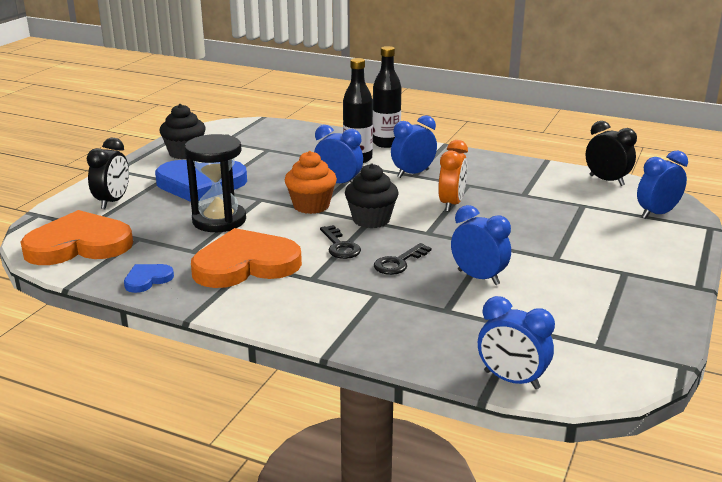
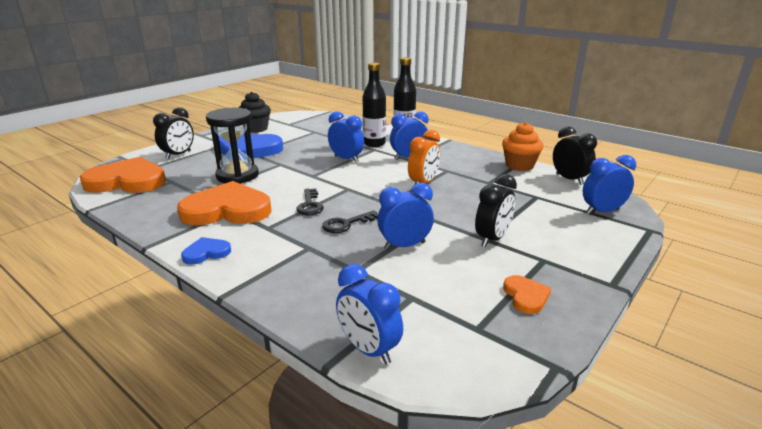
camera: 15 degrees right, 0 degrees up
blue heart [124,264,174,293] -> blue heart moved to [181,237,231,265]
orange cupcake [285,151,337,214] -> orange cupcake moved to [502,122,544,171]
black cupcake [345,163,398,228] -> none
blue clock [451,205,511,285] -> blue clock turned 75 degrees counterclockwise [377,183,434,250]
none -> black clock [475,174,517,247]
none -> orange heart [503,275,551,314]

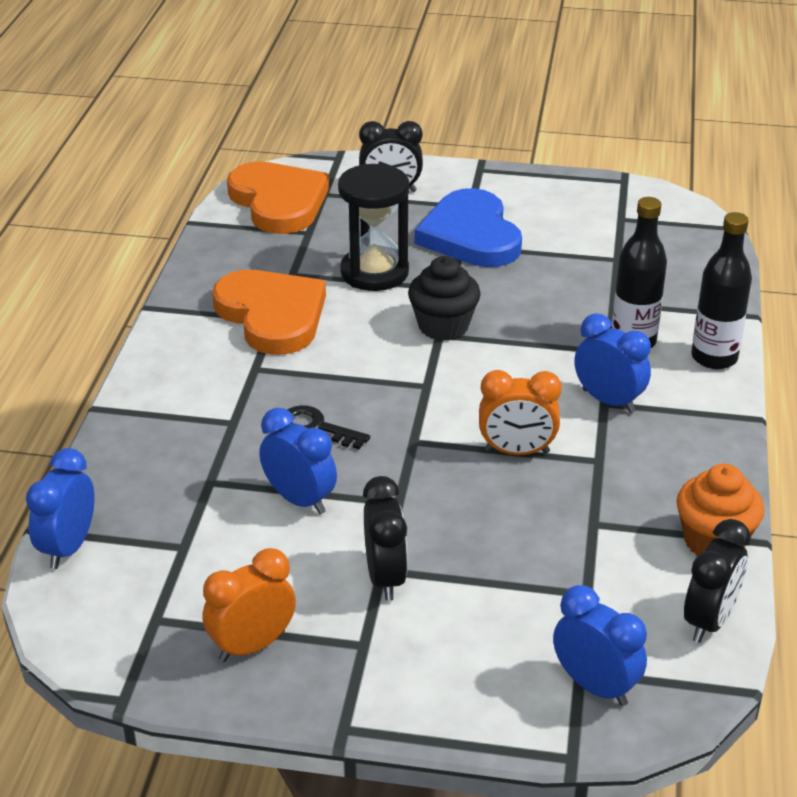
camera: 60 degrees right, 10 degrees up
blue heart [181,237,231,265] -> none
black cupcake [239,92,271,133] -> black cupcake moved to [408,256,481,341]
black key [296,188,324,215] -> none
blue clock [328,111,364,163] -> none
black clock [475,174,517,247] -> black clock turned 105 degrees counterclockwise [363,476,408,601]
orange heart [503,275,551,314] -> orange clock [203,548,296,662]

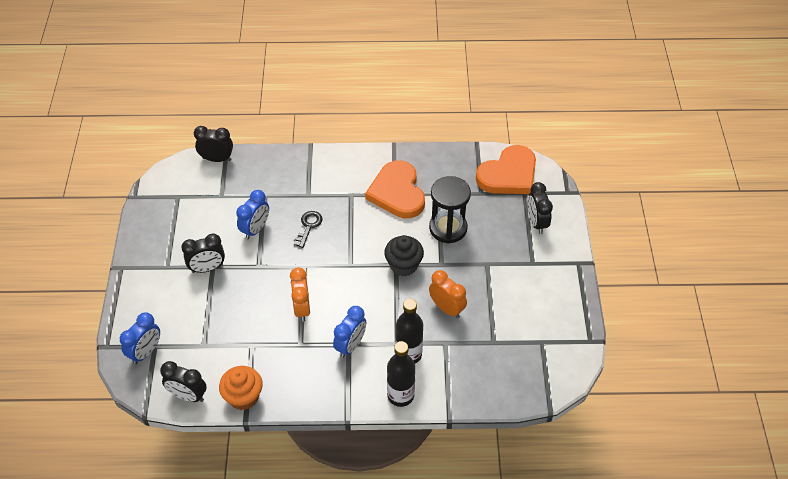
camera: 80 degrees right, 15 degrees up
blue clock [26,448,94,569] -> black clock [194,126,233,162]
orange clock [203,548,296,662] -> orange clock moved to [429,270,467,318]
orange heart [212,270,326,355] -> orange heart turned 120 degrees clockwise [365,160,425,218]
blue heart [415,188,522,267] -> none

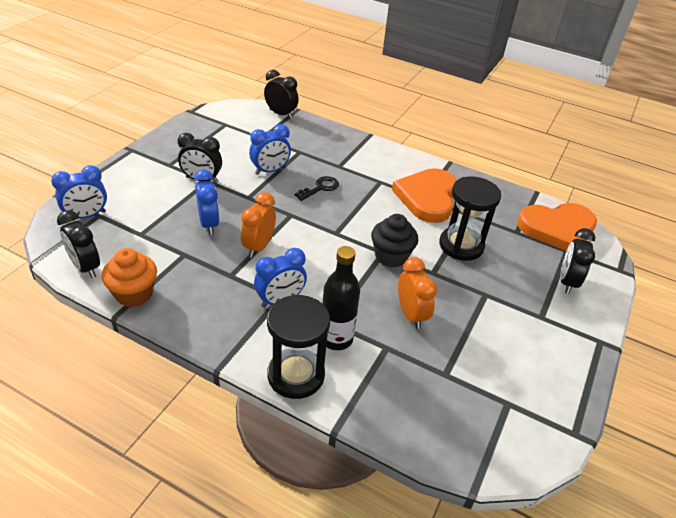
camera: 25 degrees right, 10 degrees down
black bottle [387,341,415,407] -> black hourglass [267,294,330,399]
none -> blue clock [194,170,220,235]

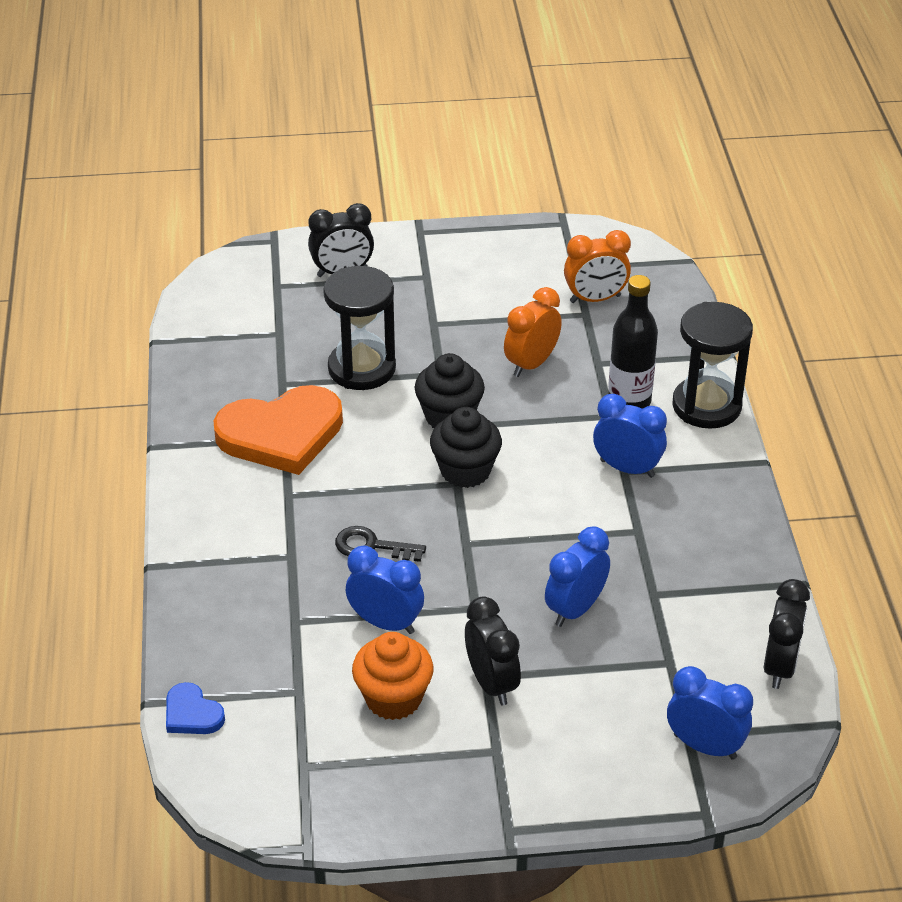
camera: 120 degrees left, 0 degrees up
orange cupcake [102,248,157,307] -> orange cupcake moved to [352,632,434,720]
orange clock [241,192,276,258] -> orange clock moved to [564,230,631,303]
black clock [264,70,299,119] -> blue heart [166,682,225,734]
orange heart [517,203,597,251] -> none
none -> black cupcake [430,407,502,488]

